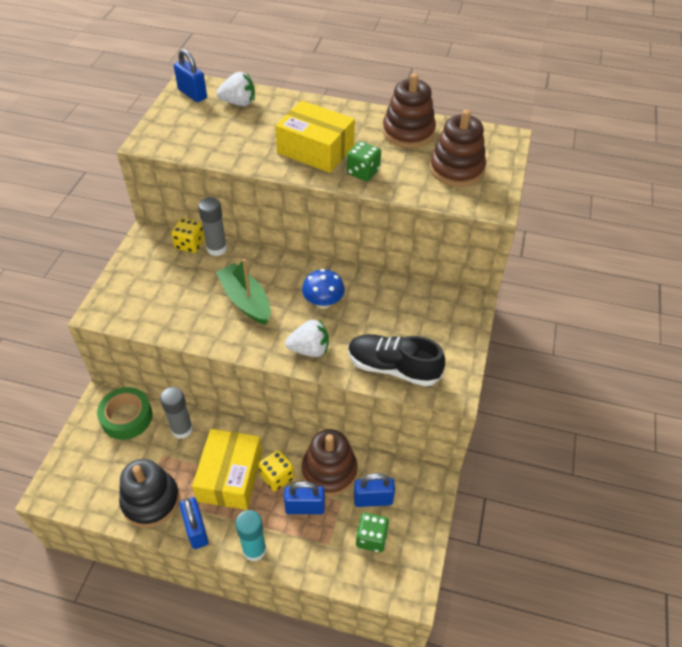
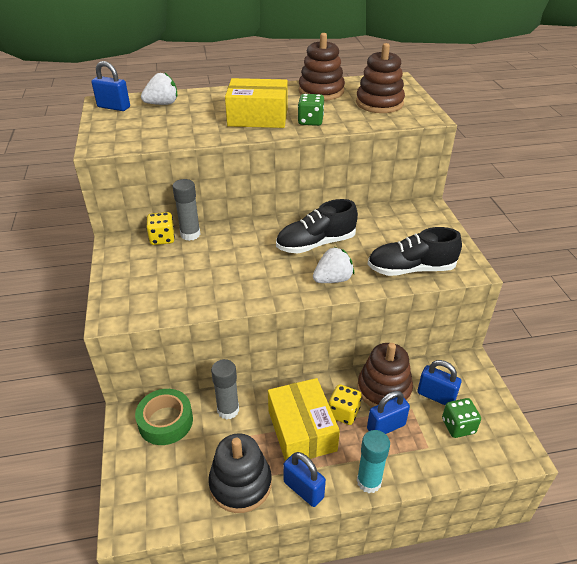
camera: 25 degrees left, 10 degrees down
green boat [216,259,270,325] -> none
blue mushroom [302,269,345,309] -> black shoe [276,199,358,254]
blue padlock [354,473,395,507] -> blue padlock turned 60 degrees clockwise [417,360,461,405]

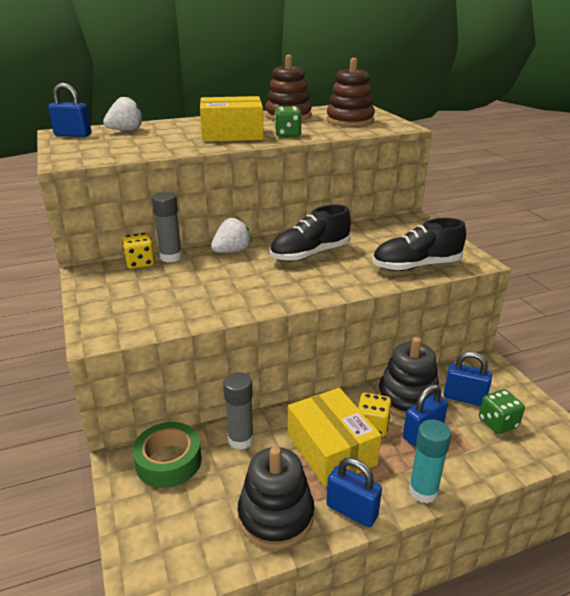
camera: 10 degrees left, 10 degrees down
white strawberry [313,247,354,283] -> white strawberry moved to [211,217,252,253]
brown stacking toy [357,343,413,407] -> black stacking toy [378,337,439,418]

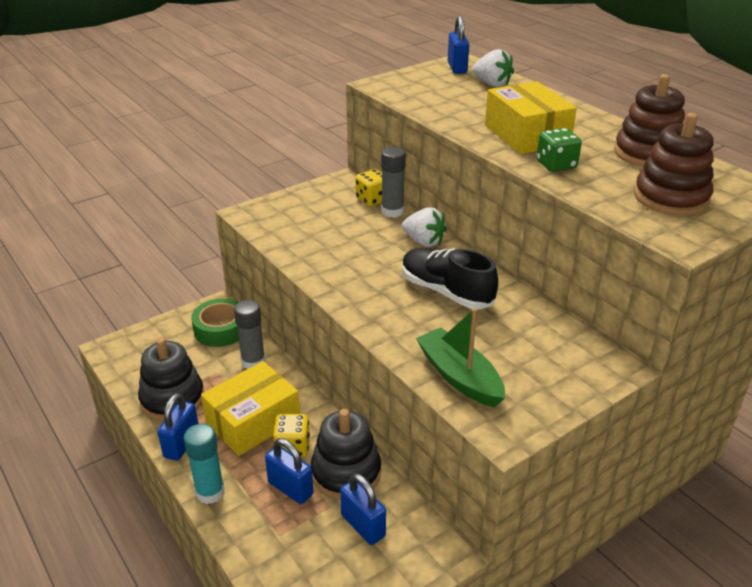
camera: 75 degrees right, 5 degrees up
black shoe [373,218,466,271] -> green boat [416,308,505,408]
blue padlock [444,351,492,406] -> blue padlock turned 45 degrees counterclockwise [340,473,386,545]
green dice [479,389,525,434] -> none

